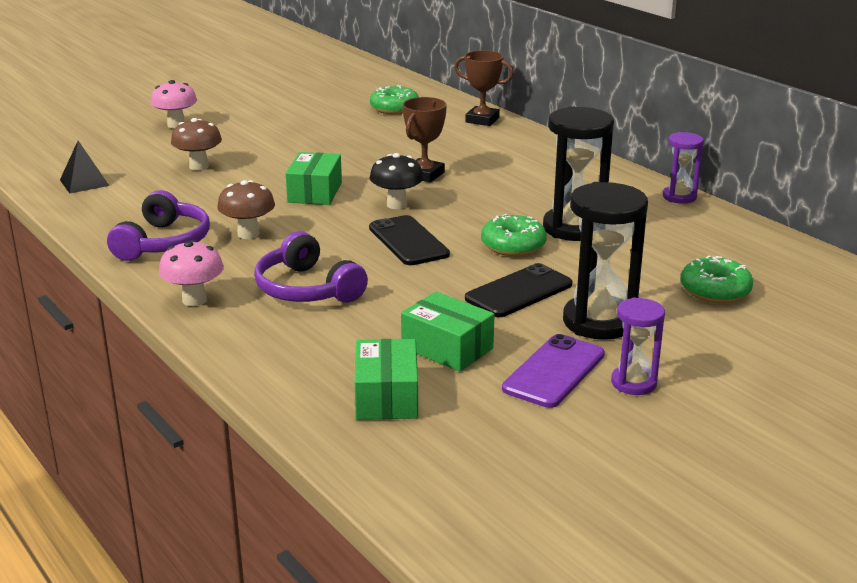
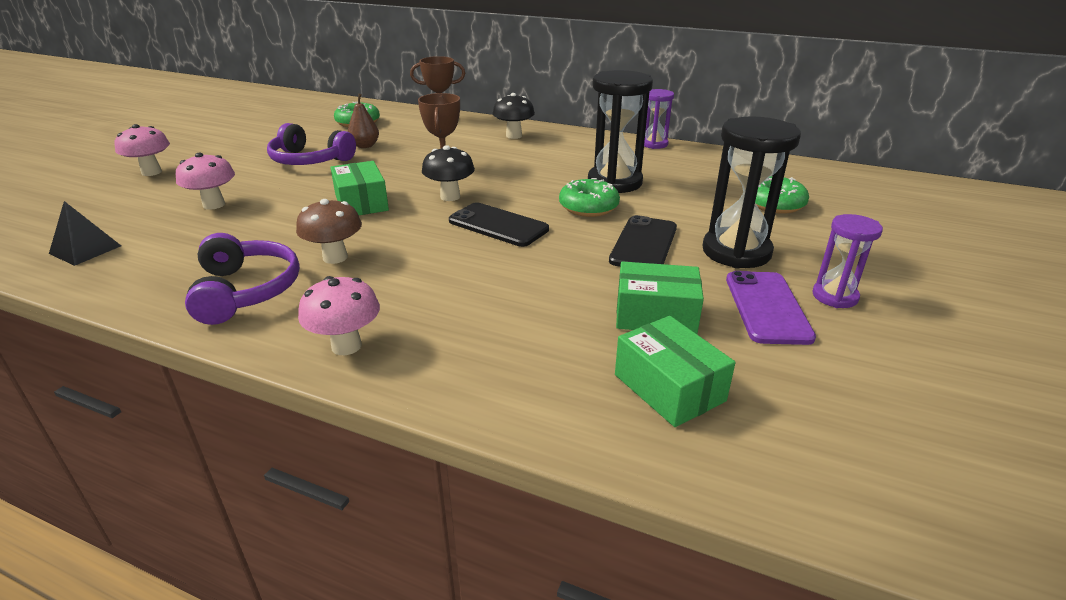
camera: 30 degrees left, 5 degrees up
brown mushroom [171,118,222,171] -> pink mushroom [176,153,235,210]
purple headphones [254,231,368,302] -> purple headphones moved to [267,123,356,165]
none -> brown pear [348,94,379,148]
none -> black mushroom [492,93,535,139]

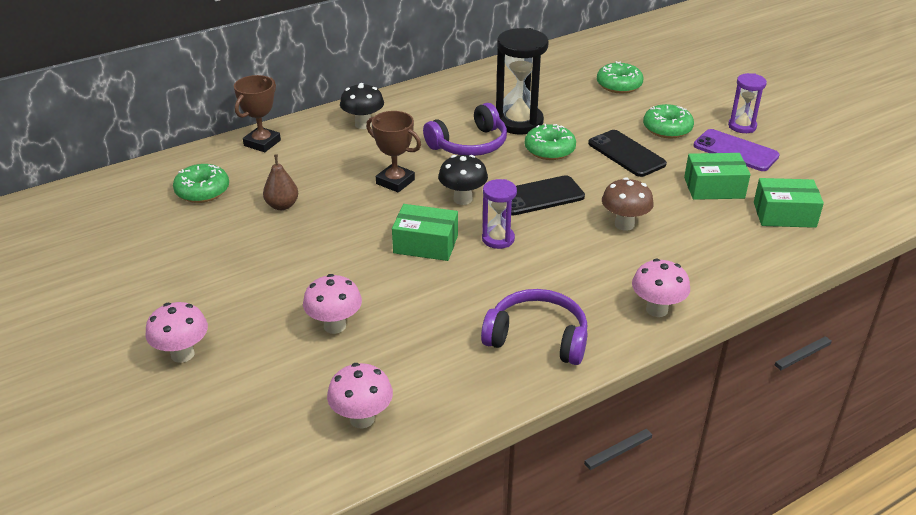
camera: 55 degrees left, 5 degrees up
black pyramid [49,201,121,266] -> pink mushroom [327,363,393,428]
purple headphones [267,123,356,165] -> purple headphones moved to [423,103,507,156]
brown mushroom [296,199,362,264] -> brown mushroom moved to [602,177,654,231]
green box [616,261,704,334] -> green box turned 45 degrees clockwise [684,153,750,200]
purple hourglass [644,89,674,149] -> purple hourglass moved to [482,179,517,249]
black hourglass [702,116,801,269] -> green donut [643,104,694,138]

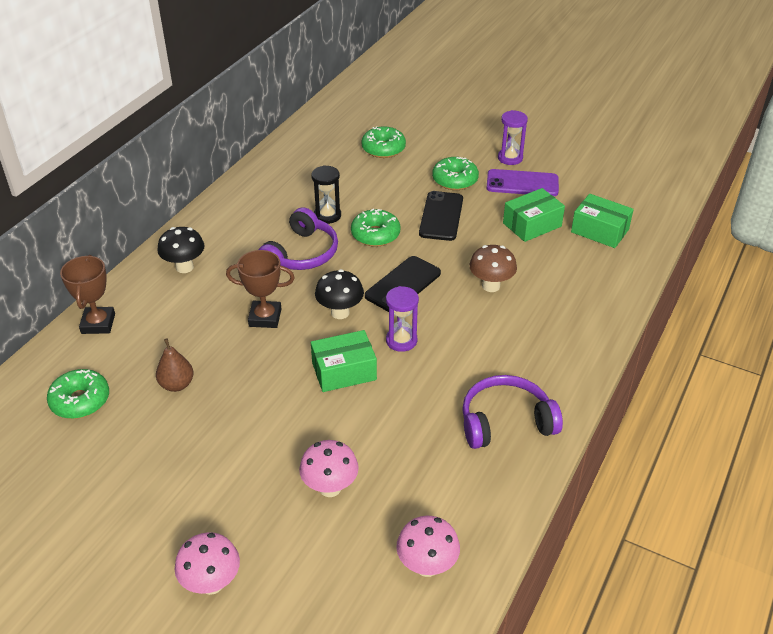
camera: 30 degrees left, 5 degrees up
black hourglass [496,28,549,134] -> black hourglass [311,165,341,224], size x0.57
black phone [588,130,667,177] -> black phone turned 75 degrees clockwise [419,191,463,241]
pink mushroom [632,259,690,317] -> none
green box [754,178,824,228] -> green box turned 60 degrees clockwise [571,194,634,248]

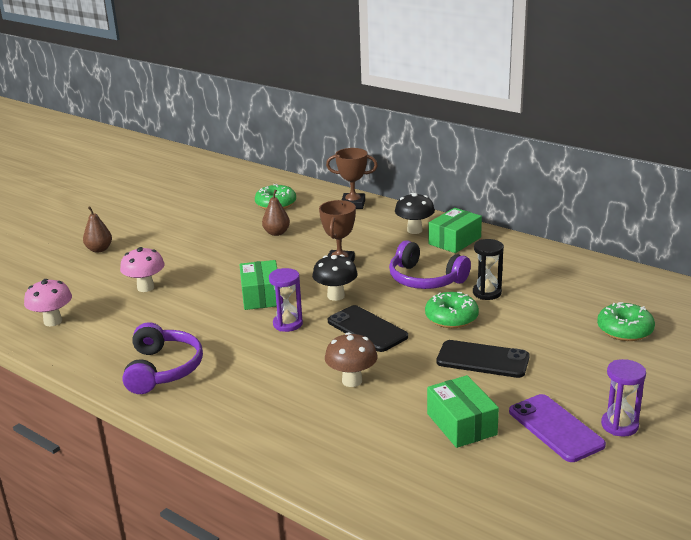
camera: 100 degrees right, 15 degrees down
pink mushroom [175,532,240,595] -> brown pear [83,206,112,253]
green donut [432,157,479,190] -> none
purple phone [486,169,559,196] -> purple phone turned 45 degrees counterclockwise [509,394,606,462]
green box [571,194,634,248] -> green box moved to [428,208,482,253]

